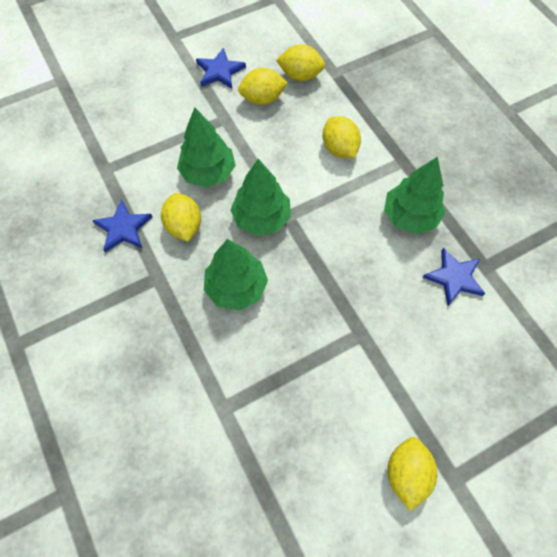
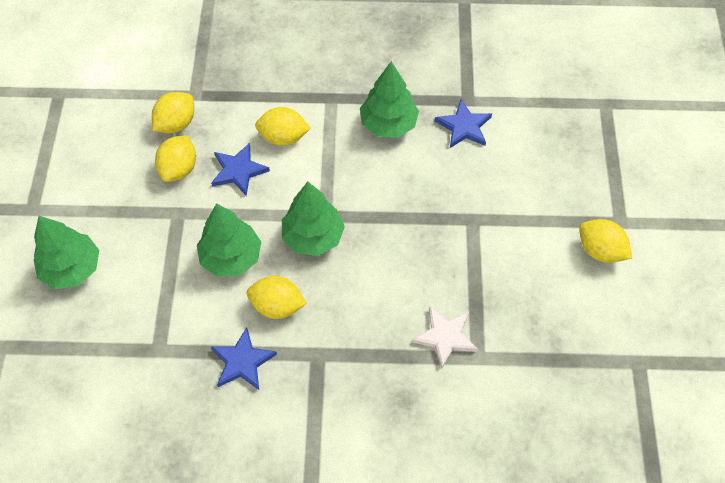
camera: 60 degrees left, 5 degrees down
blue star [196,48,246,89] -> blue star moved to [211,143,270,196]
green tree [204,239,268,311] -> green tree moved to [34,216,99,289]
none -> white star [412,306,478,369]

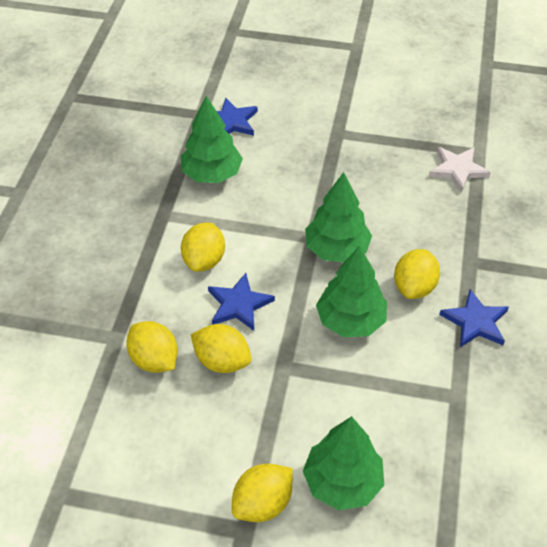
camera: 80 degrees left, 10 degrees down
yellow lemon [579,219,632,263] -> yellow lemon moved to [232,464,293,522]

